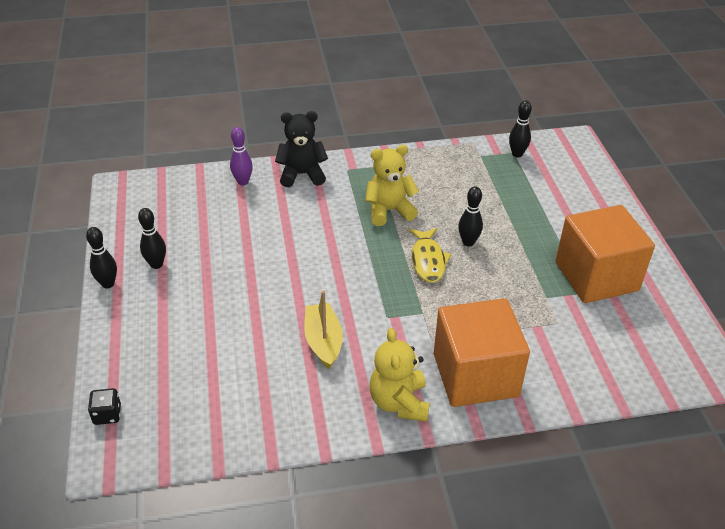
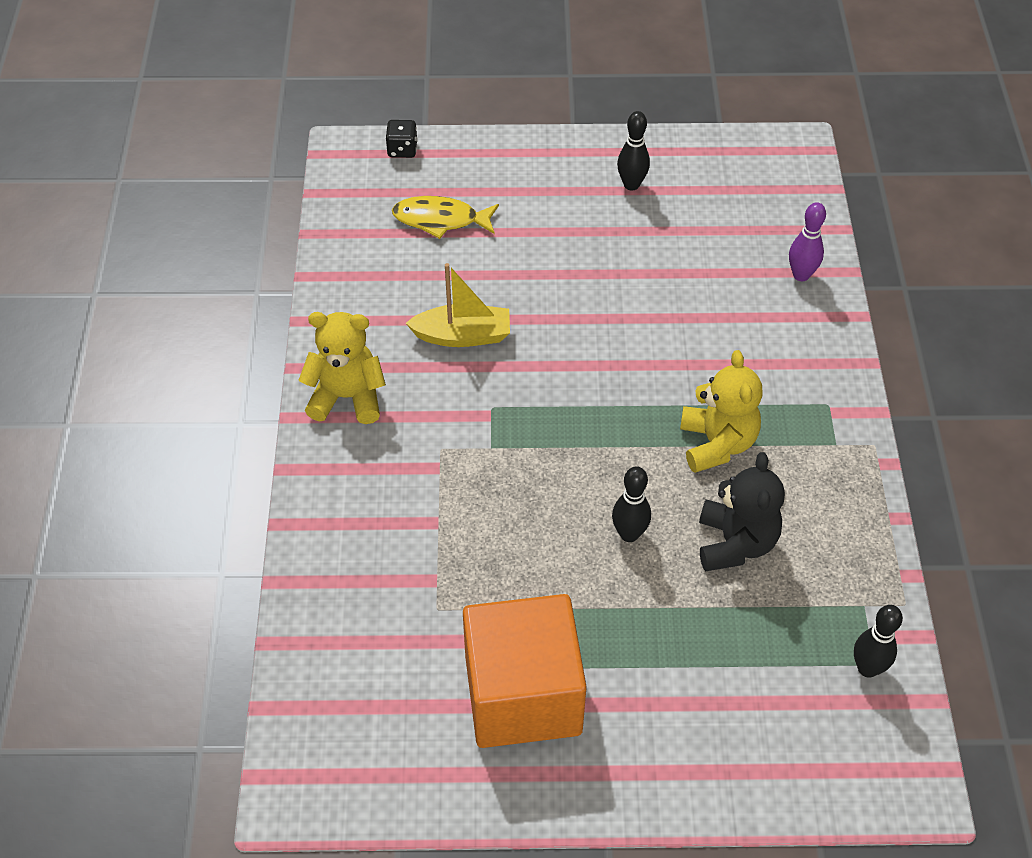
camera: 100 degrees right, 10 degrees up
black bowling pin [86,227,117,288] -> none
black teddy bear [275,111,328,187] -> black teddy bear moved to [699,452,785,572]
yellow fish [409,228,452,283] -> yellow fish moved to [392,196,499,239]
orange cube [434,298,530,407] -> none

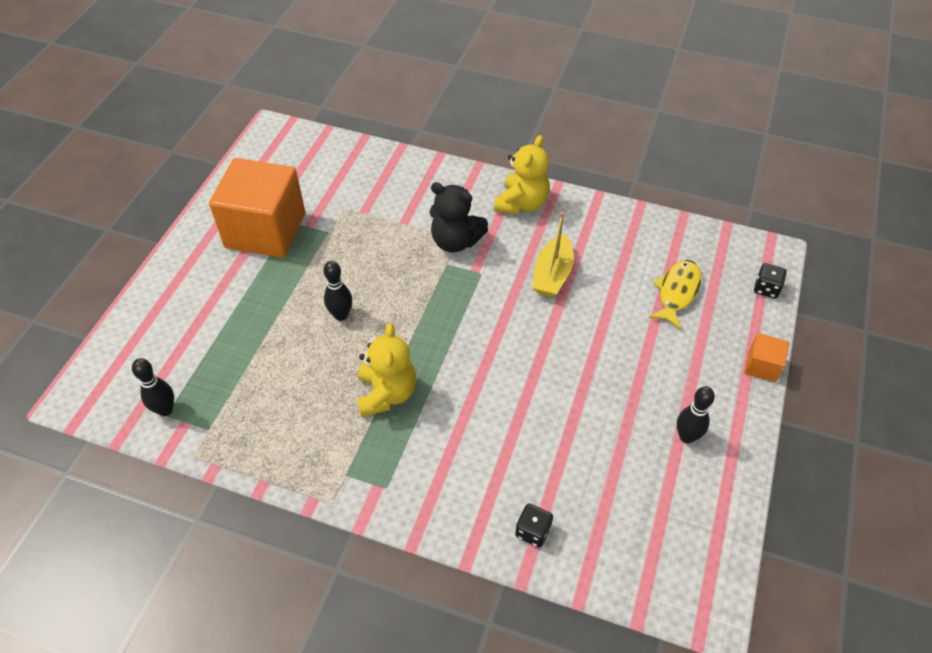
camera: 110 degrees right, 0 degrees up
yellow teddy bear [680,350,763,473] -> yellow teddy bear turned 105 degrees counterclockwise [356,323,416,417]
black teddy bear [699,452,785,572] -> black teddy bear moved to [430,182,488,253]
purple bowling pin [789,202,826,281] -> black dice [515,503,553,548]
none -> orange cube [745,333,789,382]

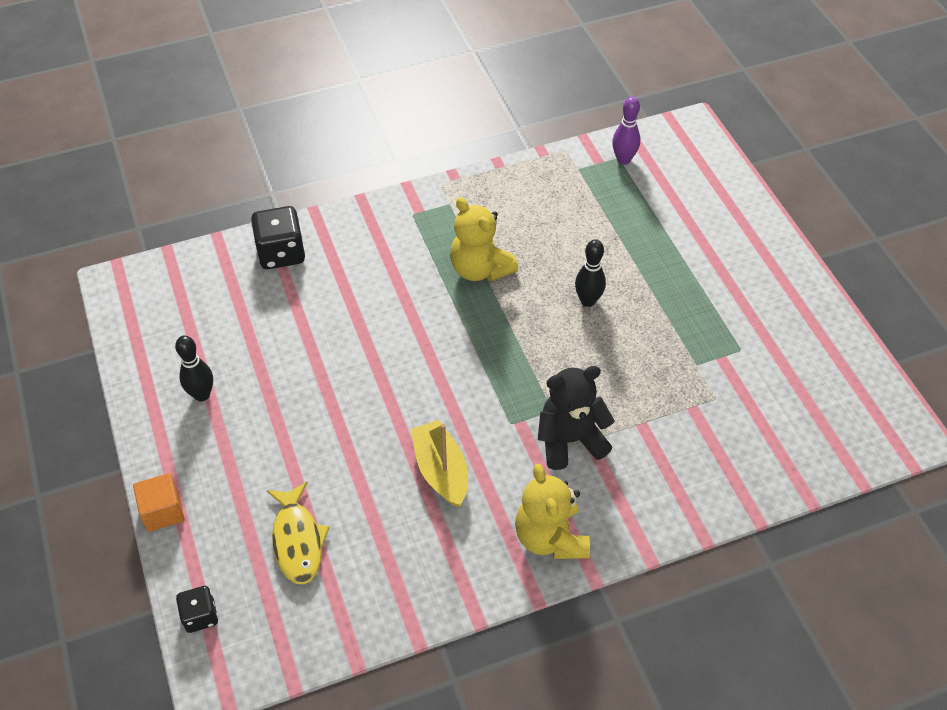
camera: 140 degrees right, 0 degrees up
black bowling pin [132,358,174,416] -> purple bowling pin [612,97,640,165]
orange cube [209,158,305,258] -> none
black dice [515,503,553,548] -> black dice [251,206,305,269], size x1.69

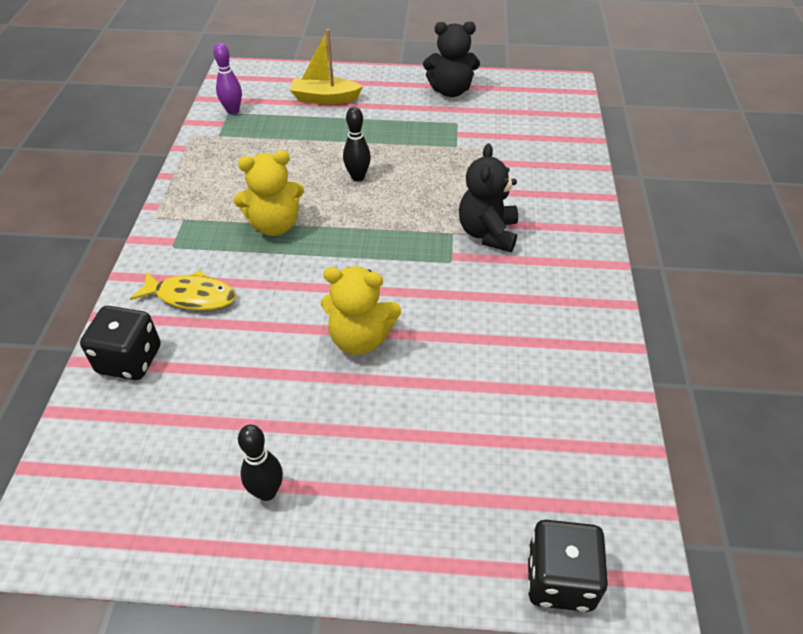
camera: 65 degrees left, 5 degrees down
orange cube [133,473,185,532] -> none
black dice [176,586,218,633] -> black dice [528,520,608,612], size x1.69
yellow fish [267,482,330,584] -> yellow fish moved to [130,270,236,311]
yellow boat [411,420,468,507] -> yellow boat moved to [290,29,363,104]
yellow teddy bear [515,463,590,559] -> yellow teddy bear moved to [321,267,401,355]
none -> black teddy bear [423,22,480,97]

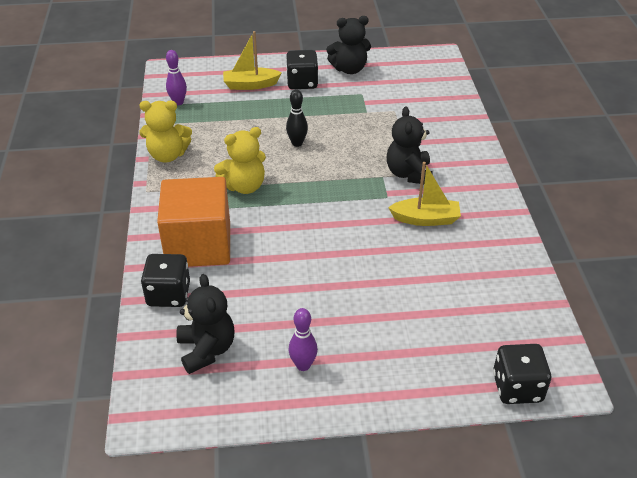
camera: 10 degrees left, 5 degrees down
yellow fish [130,270,236,311] -> orange cube [157,177,230,267]
black bowling pin [238,425,283,501] -> purple bowling pin [289,308,318,371]
yellow teddy bear [321,267,401,355] -> yellow teddy bear moved to [139,101,192,163]
none -> black teddy bear [176,274,235,374]
none -> black dice [286,50,318,89]
none -> yellow boat [388,162,461,226]

